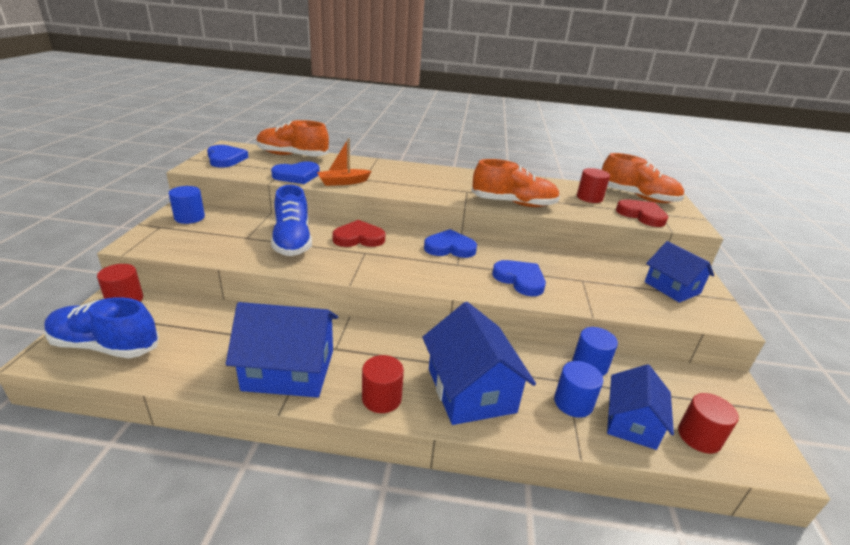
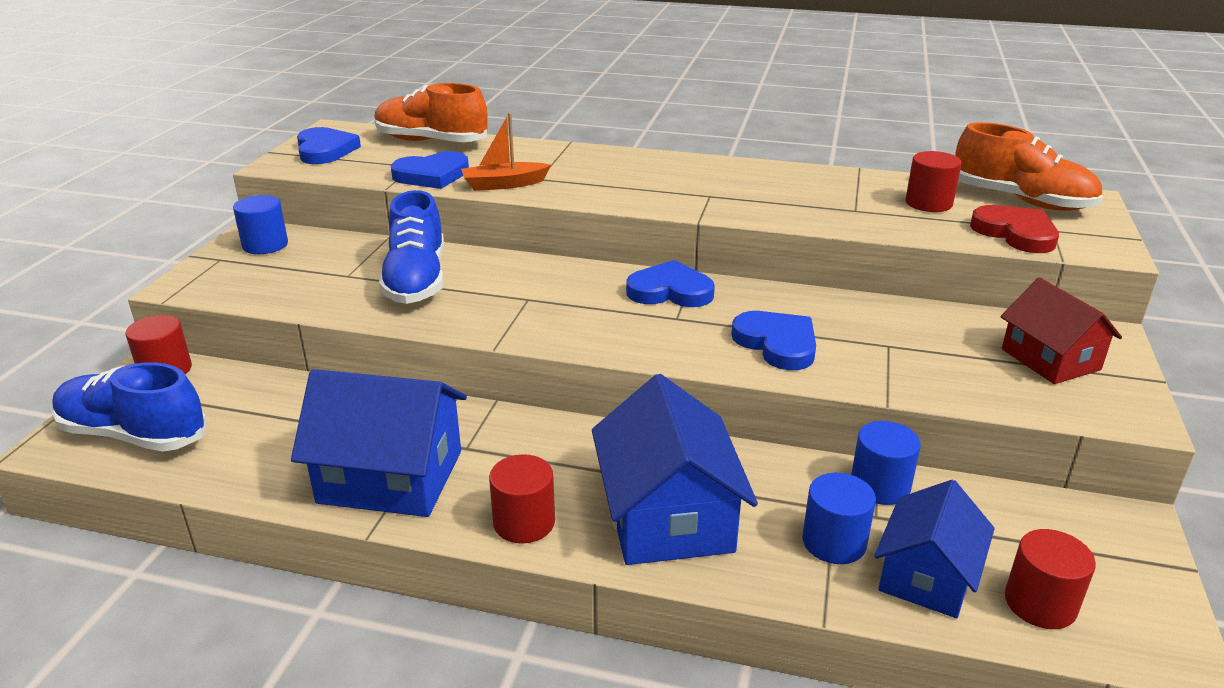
camera: 10 degrees right, 0 degrees up
red heart [332,220,385,247] -> none
orange shoe [472,159,560,207] -> none
blue house [645,241,714,303] -> red house [1000,277,1122,384]

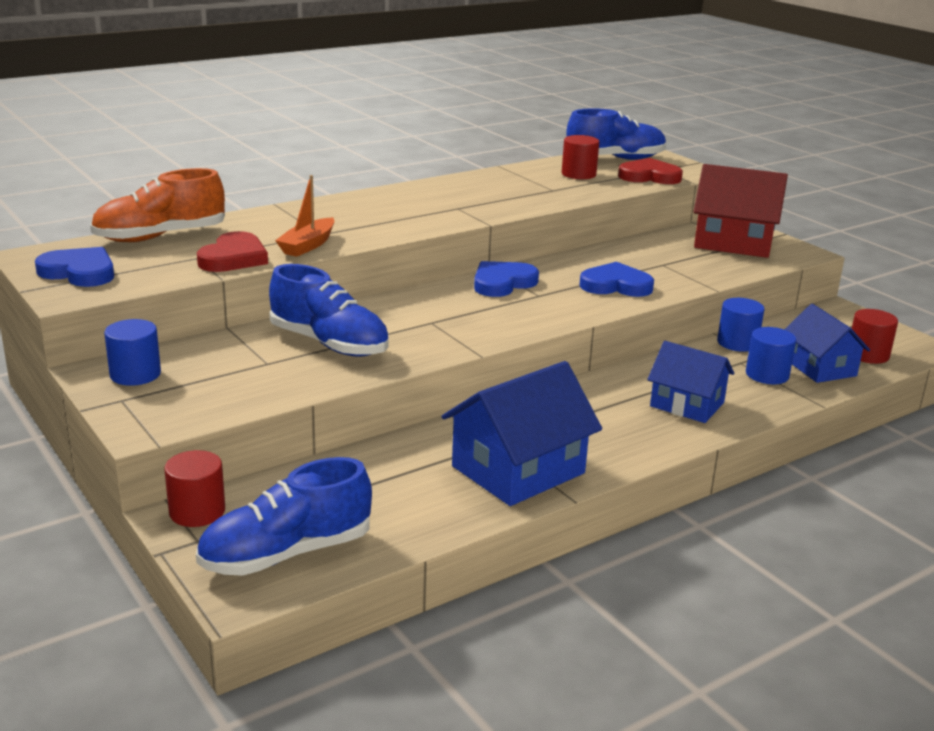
camera: 50 degrees left, 5 degrees down
blue heart [391,151,469,189] -> red heart [197,231,268,272]
red cylinder [489,454,555,544] -> none
blue house [592,374,758,565] -> blue house [647,341,734,423], size x0.65
orange shoe [955,122,1103,211] -> blue shoe [566,108,666,160]
red house [1000,277,1122,384] -> red house [693,164,788,258], size x1.53

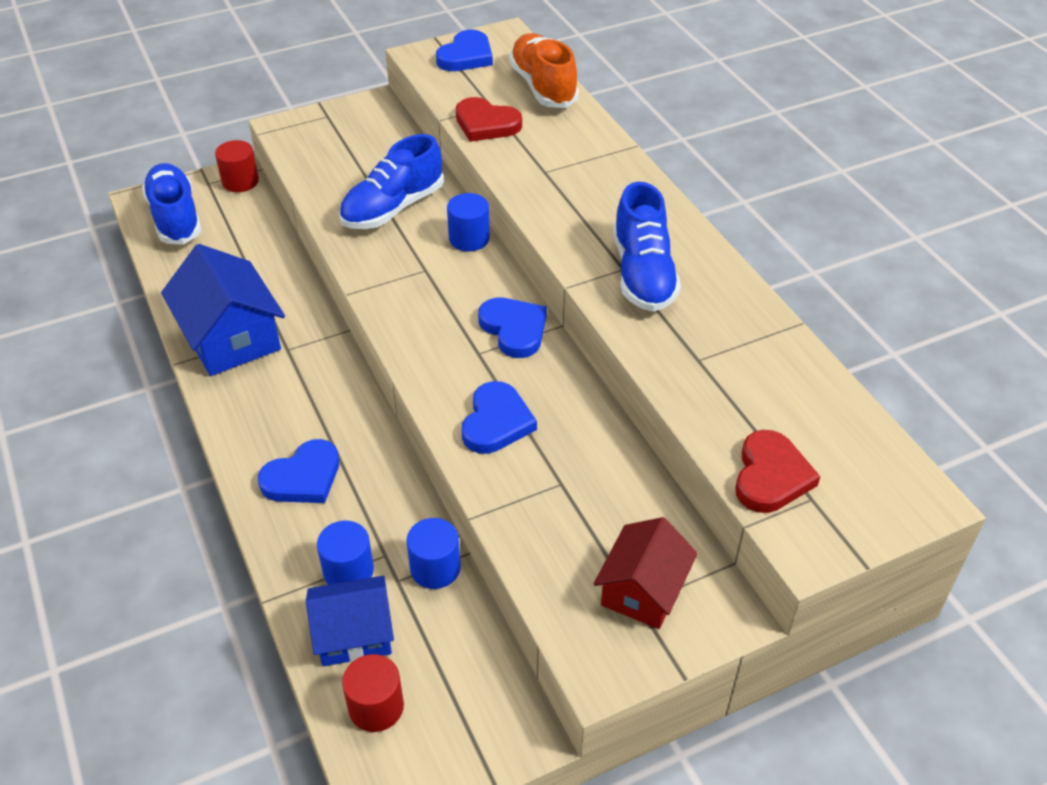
camera: 100 degrees right, 20 degrees up
blue cylinder [104,319,161,386] -> blue cylinder moved to [447,193,490,251]
orange boat [275,175,334,257] -> none
red cylinder [562,135,599,179] -> none
blue shoe [566,108,666,160] -> blue shoe moved to [613,182,681,312]
blue house [647,341,734,423] -> blue heart [258,439,339,503]
red house [693,164,788,258] -> red house [594,517,698,629], size x0.65

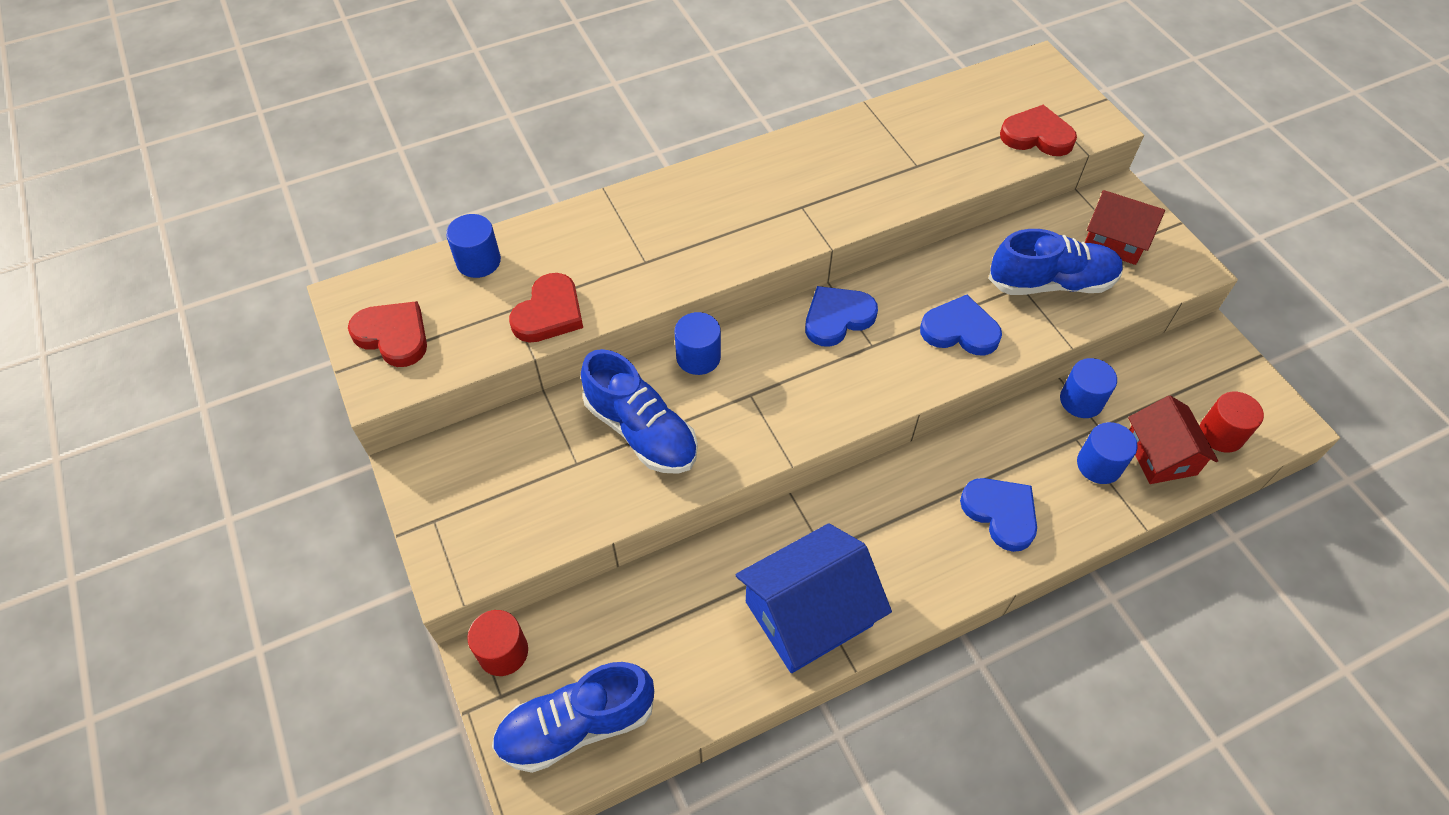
camera: 90 degrees left, 10 degrees up
blue house [306,576,394,666] -> red house [1128,395,1218,484]
blue heart [436,30,493,71] -> red heart [348,301,427,367]
orange shoe [509,33,579,108] -> blue cylinder [446,214,501,278]
blue shoe [613,182,681,312] -> blue shoe moved to [988,229,1123,295]

